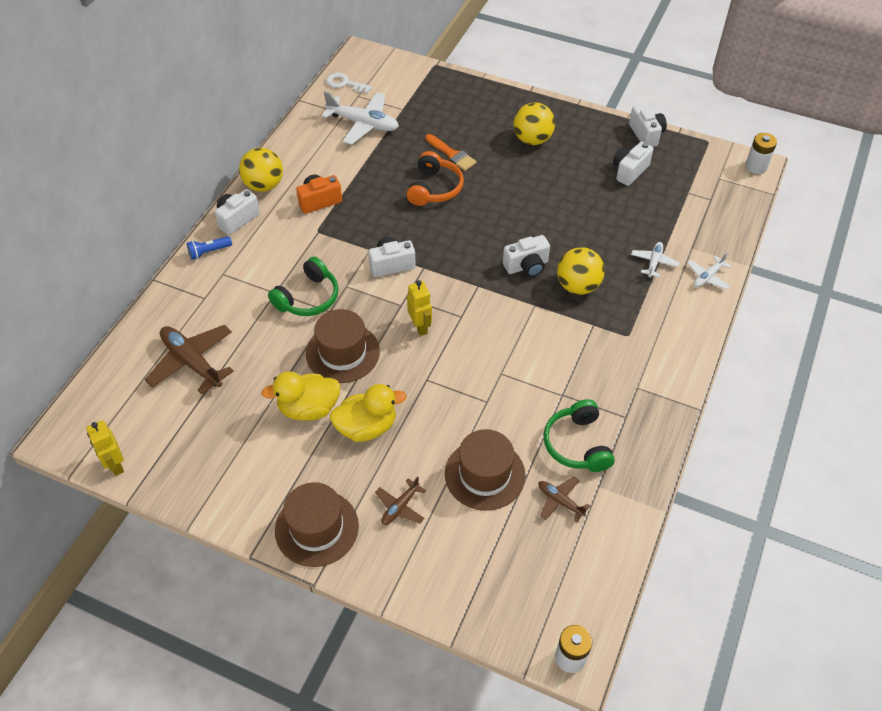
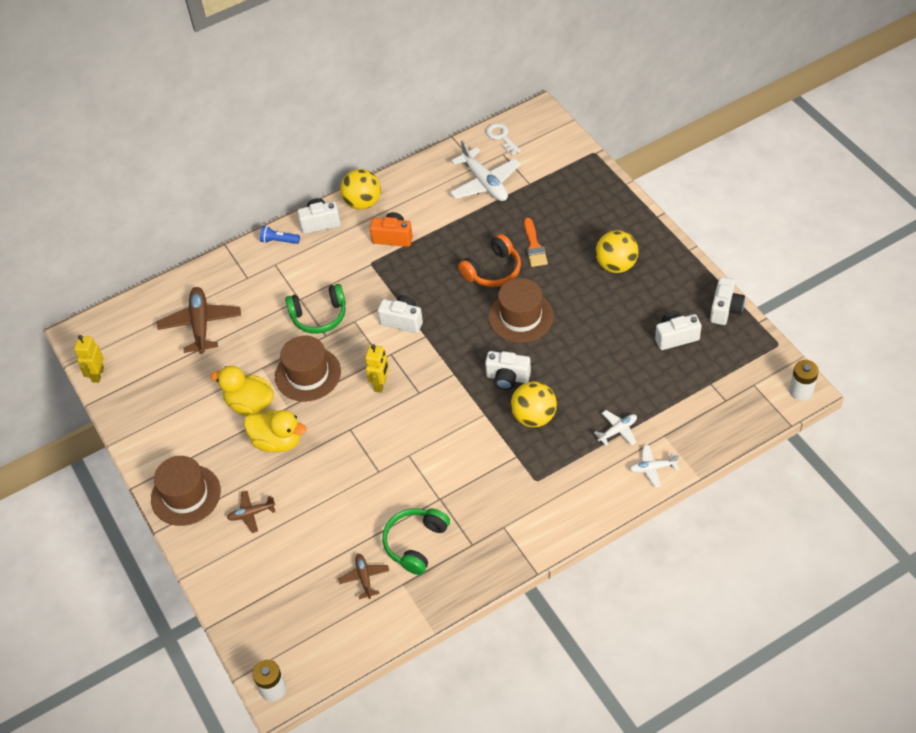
camera: 40 degrees right, 0 degrees up
brown hat [445,429,525,511] -> brown hat moved to [488,278,554,343]

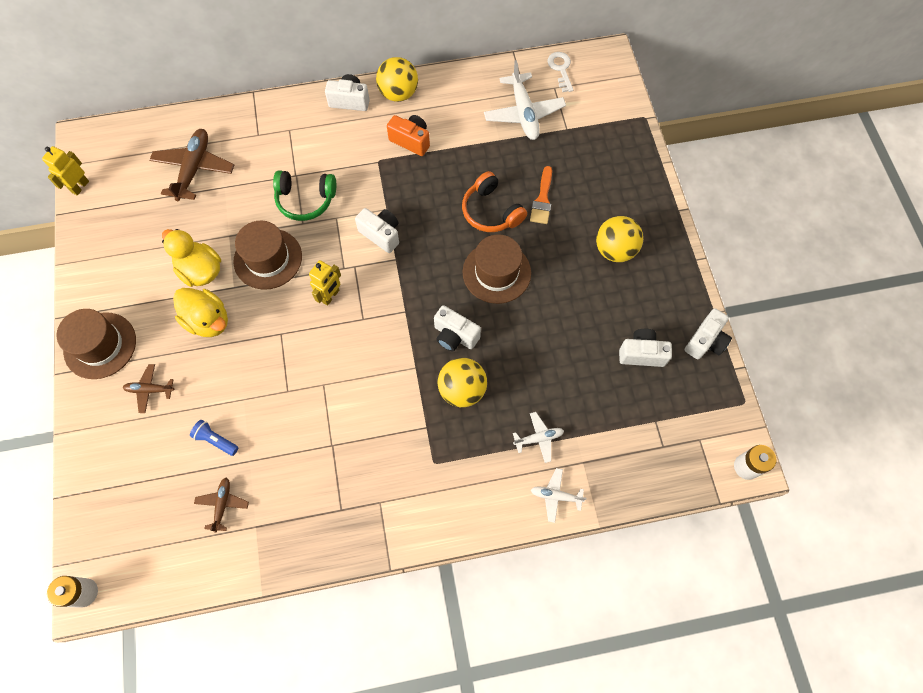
camera: 15 degrees right, 15 degrees up
blue flashlight [260,226,300,244] -> blue flashlight moved to [190,420,238,456]
green headphones [382,508,450,575] -> none
orange headphones [458,234,521,287] -> orange headphones turned 75 degrees clockwise [462,171,527,232]

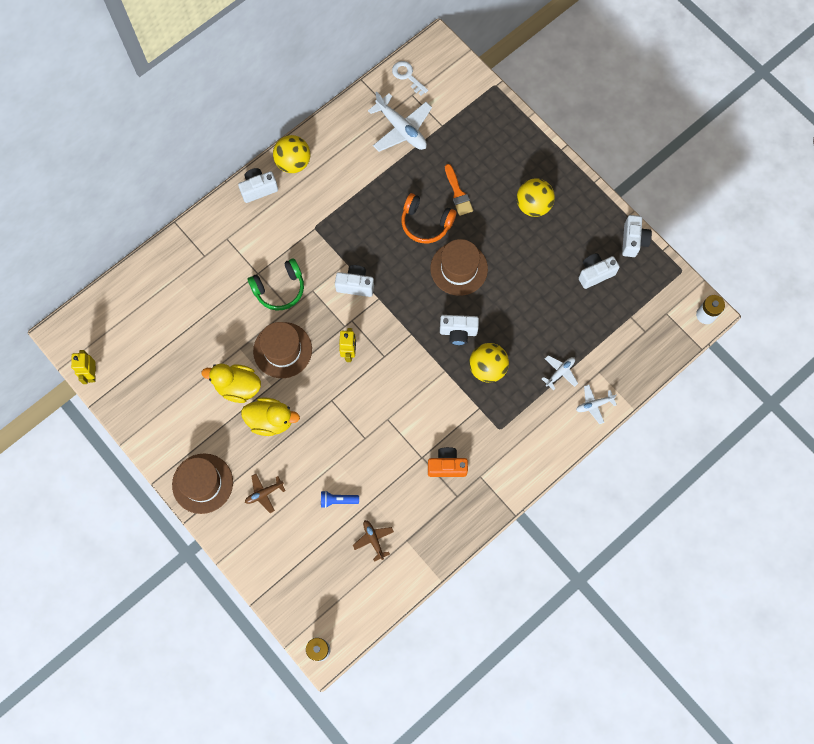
camera: 30 degrees left, 5 degrees up
brown plane [149,129,234,201] -> none
orange camera [387,115,430,156] -> orange camera moved to [428,447,468,477]

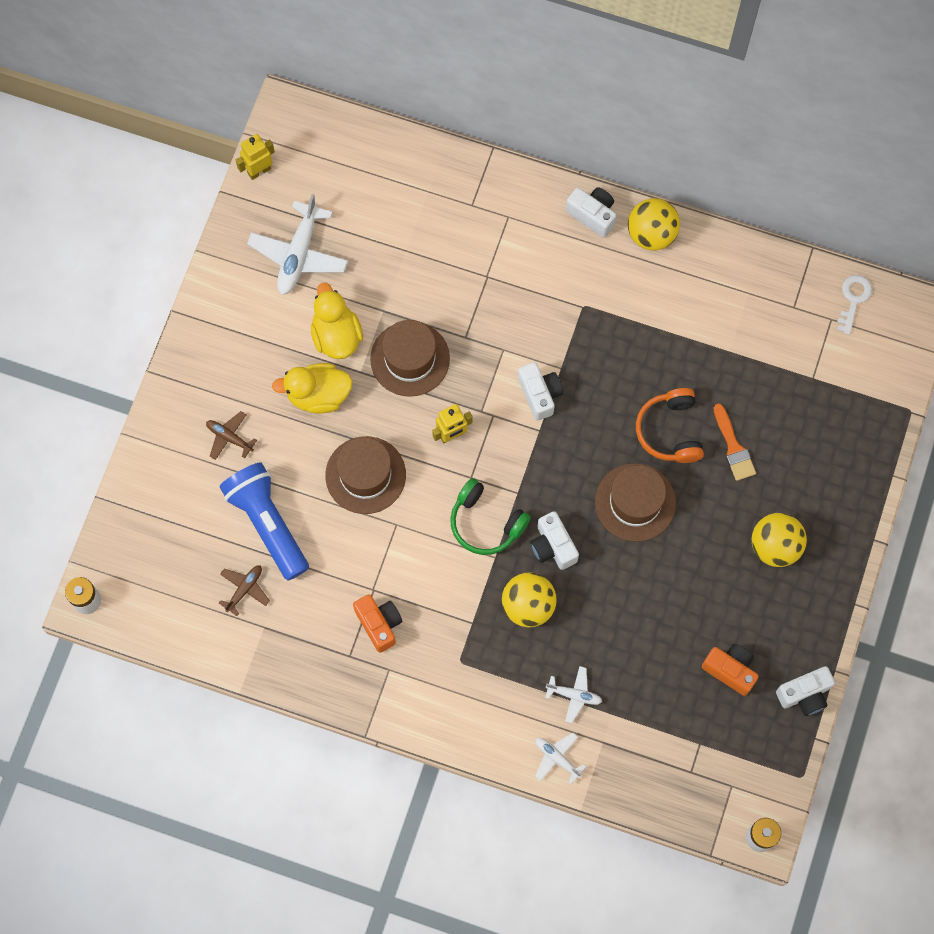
camera: 60 degrees right, 0 degrees up
brown hat [172,453,233,514] -> brown hat moved to [325,436,406,514]
yellow duck [241,397,300,436] -> yellow duck turned 105 degrees clockwise [272,363,353,414]
green headphones [248,258,304,311] -> green headphones moved to [450,478,531,555]
blue flashlight [321,491,359,508] -> blue flashlight [220,462,309,580], size x2.30
white plane [368,92,432,152] -> white plane moved to [247,194,348,295]
orange brush [445,164,473,216] -> orange brush turned 60 degrees counterclockwise [714,403,756,481]
white camera [579,253,620,289] -> orange camera [702,644,759,696]

